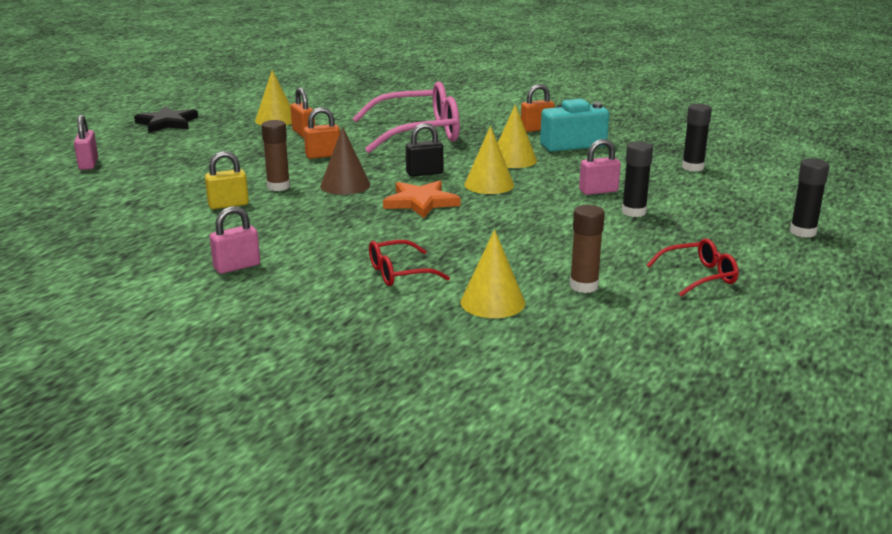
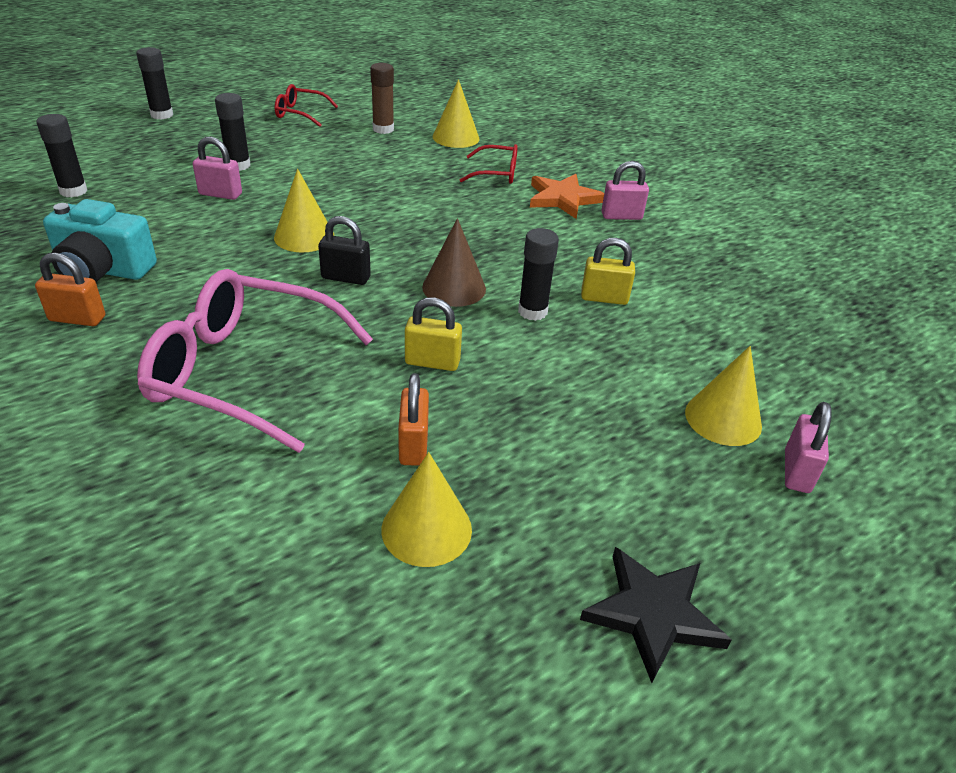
camera: 155 degrees left, 15 degrees up
brown glue stick [261,120,290,191] -> black glue stick [518,228,559,321]
orange padlock [304,107,340,159] -> yellow padlock [405,297,462,371]
orange star [383,180,460,218] -> orange star moved to [530,174,604,219]
yellow cone [498,104,537,168] -> yellow cone moved to [685,346,762,446]

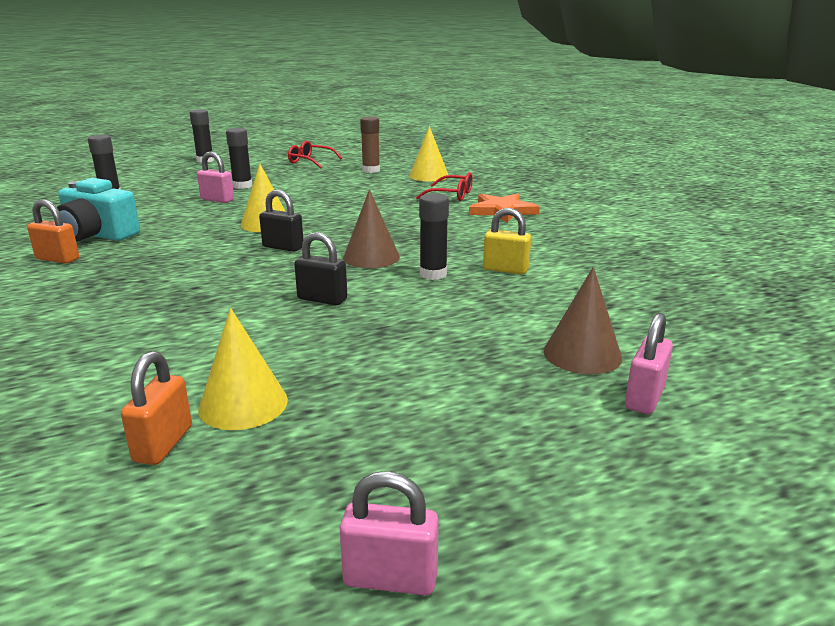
camera: 15 degrees right, 15 degrees down
pink glasses [137,269,373,453] -> none
orange padlock [398,373,429,466] -> orange padlock moved to [121,351,192,465]
yellow padlock [405,297,462,371] -> black padlock [294,232,347,305]
black star [580,547,732,683] -> none
pink padlock [601,161,649,220] -> pink padlock moved to [340,471,439,595]
yellow cone [685,346,762,446] -> brown cone [544,267,622,374]

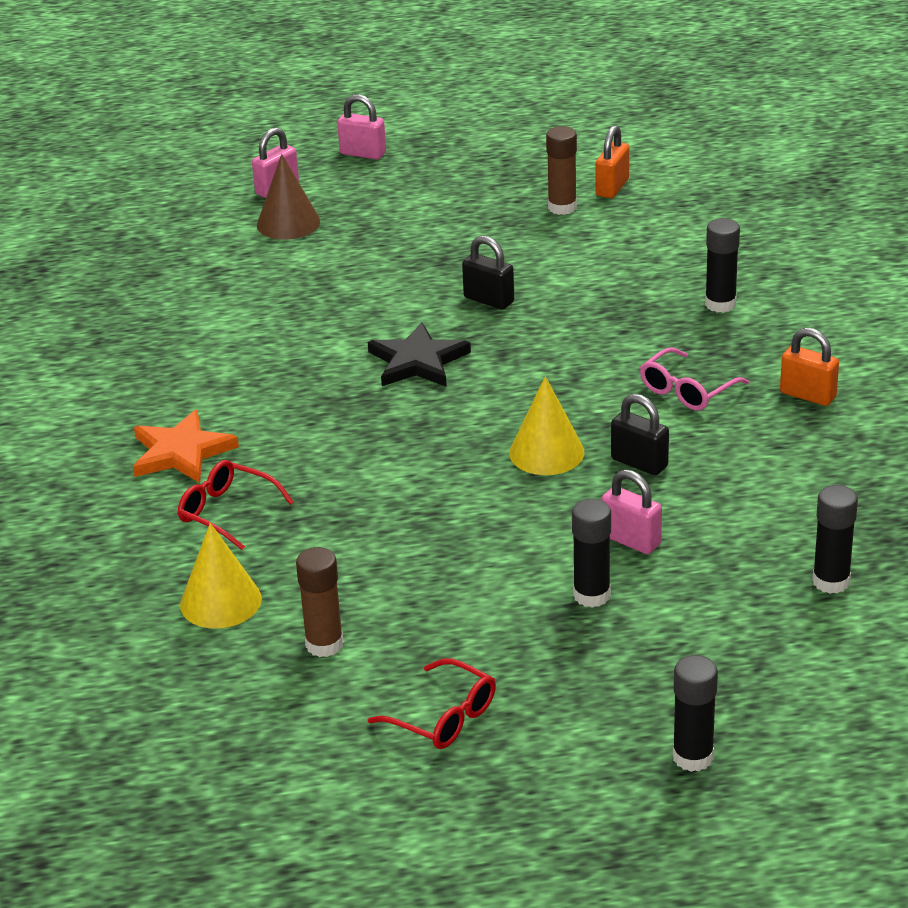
camera: 165 degrees left, 10 degrees up
turquoise camera [57,178,140,242] -> none
yellow cone [198,308,288,430] -> brown glue stick [546,126,577,215]
black padlock [259,190,304,252] -> black padlock moved to [611,394,669,475]
pink padlock [340,471,439,595] -> pink padlock moved to [337,94,386,160]
brown cone [343,189,400,268] -> black star [368,322,471,387]
black glue stick [419,193,449,280] -> black glue stick moved to [705,218,740,313]
yellow padlock [483,208,531,274] -> none
none -> pink glasses [640,347,749,411]

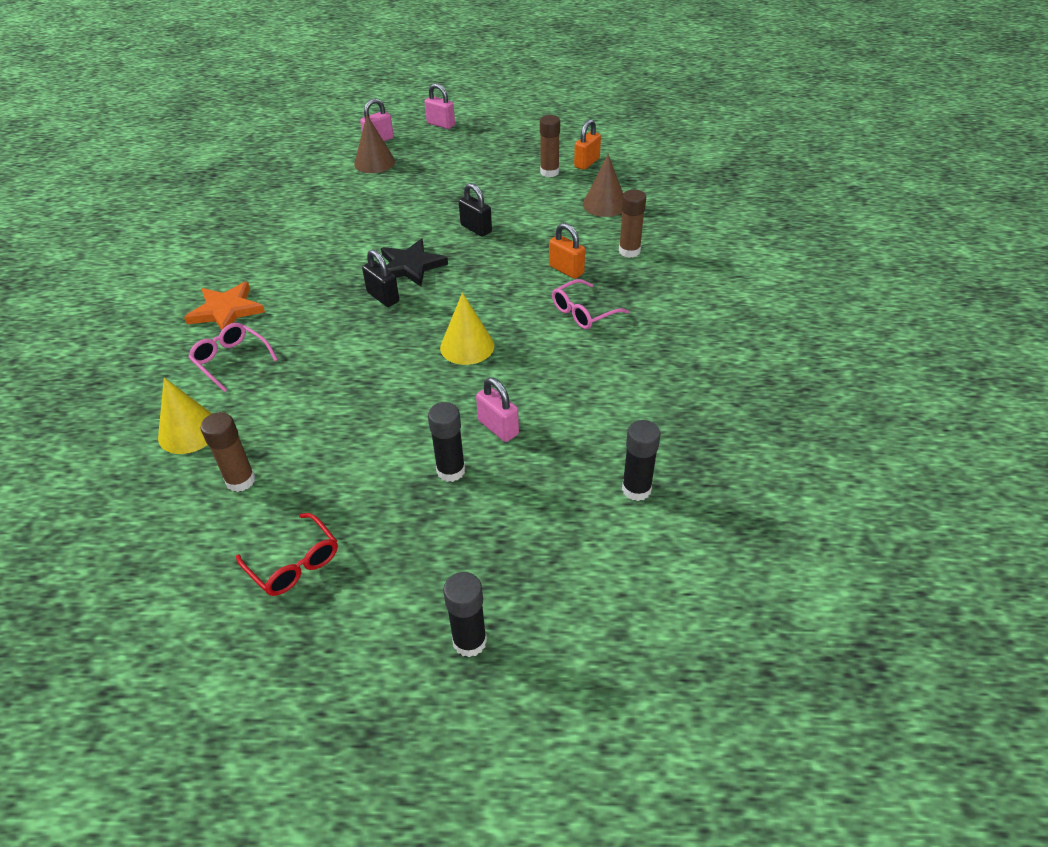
camera: 10 degrees right, 10 degrees up
red glasses [178,460,294,550] -> pink glasses [188,323,278,392]
black padlock [611,394,669,475] -> black padlock moved to [362,249,399,307]
black glue stick [705,218,740,313] -> brown glue stick [619,189,646,258]
orange padlock [780,328,839,406] -> orange padlock moved to [549,223,585,279]
none -> brown cone [583,154,623,217]

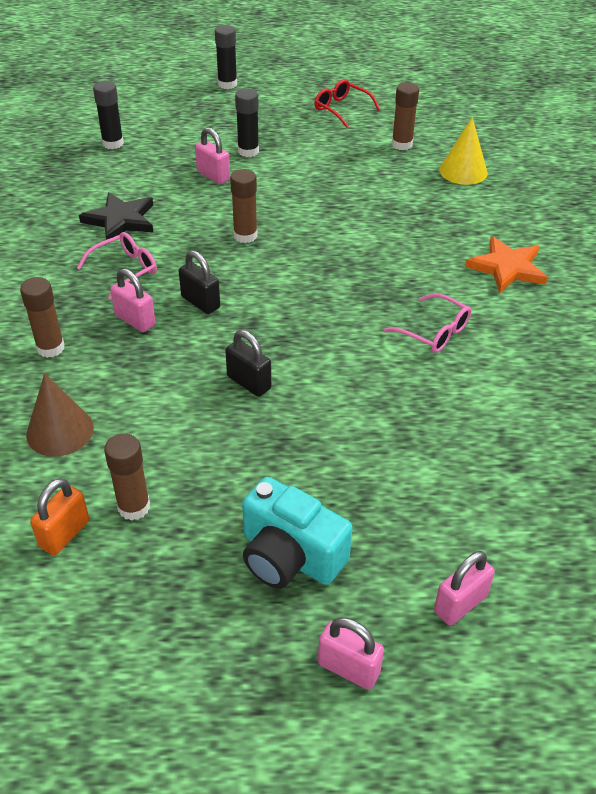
camera: 175 degrees right, 0 degrees up
pink glasses [188,323,278,392] -> pink glasses moved to [384,293,471,353]
brown cone [354,115,395,173] -> none
black padlock [362,249,399,307] -> black padlock moved to [179,250,220,314]
black star [381,239,448,287] -> black star moved to [79,192,153,240]
yellow cone [440,293,494,365] -> brown glue stick [230,169,258,243]
orange padlock [549,223,585,279] -> pink padlock [110,268,156,332]
none -> turquoise camera [242,477,352,589]

